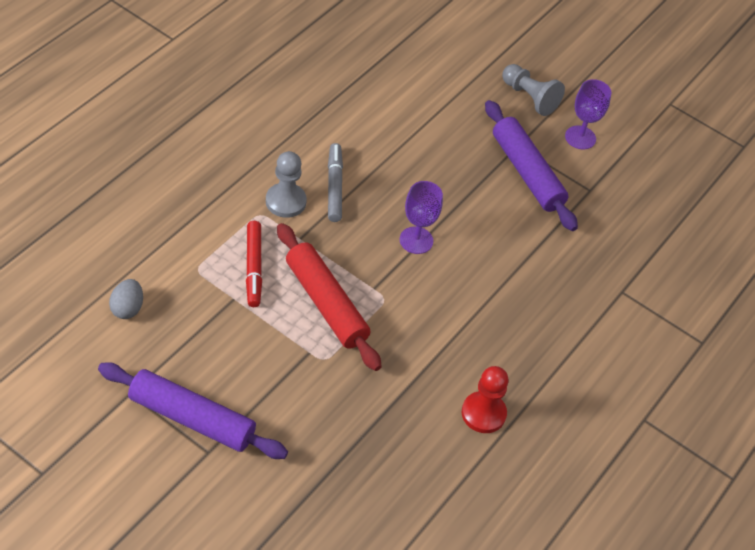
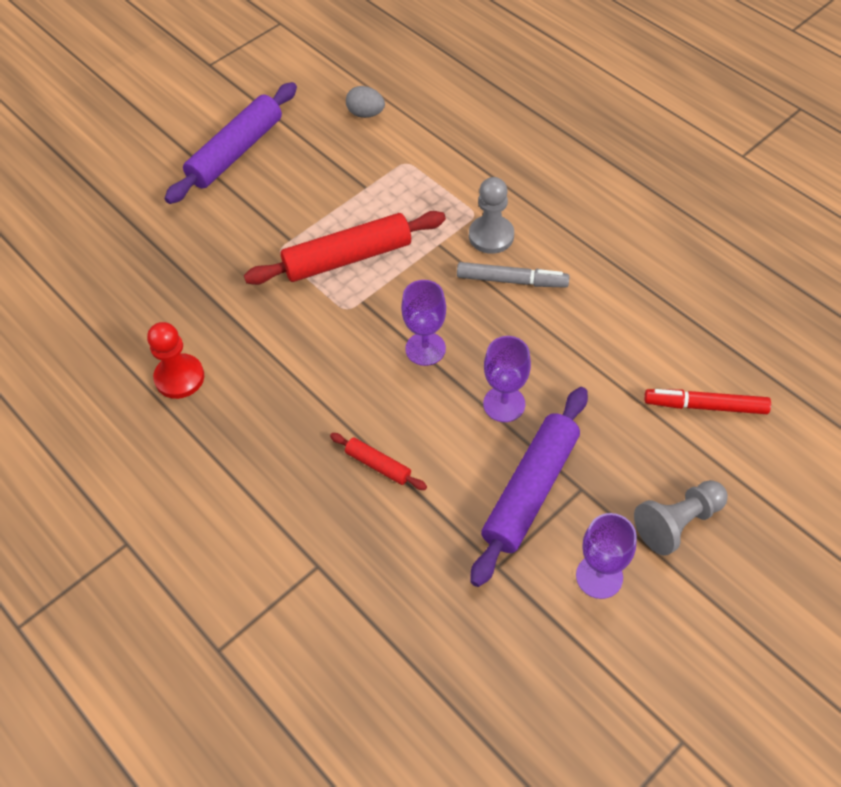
camera: 110 degrees right, 5 degrees up
red marker [246,221,262,307] -> red marker moved to [644,389,771,414]
purple rolling pin [485,100,578,231] -> purple rolling pin turned 45 degrees counterclockwise [470,387,588,587]
none -> red rolling pin [330,433,427,490]
none -> purple goblet [483,336,531,422]

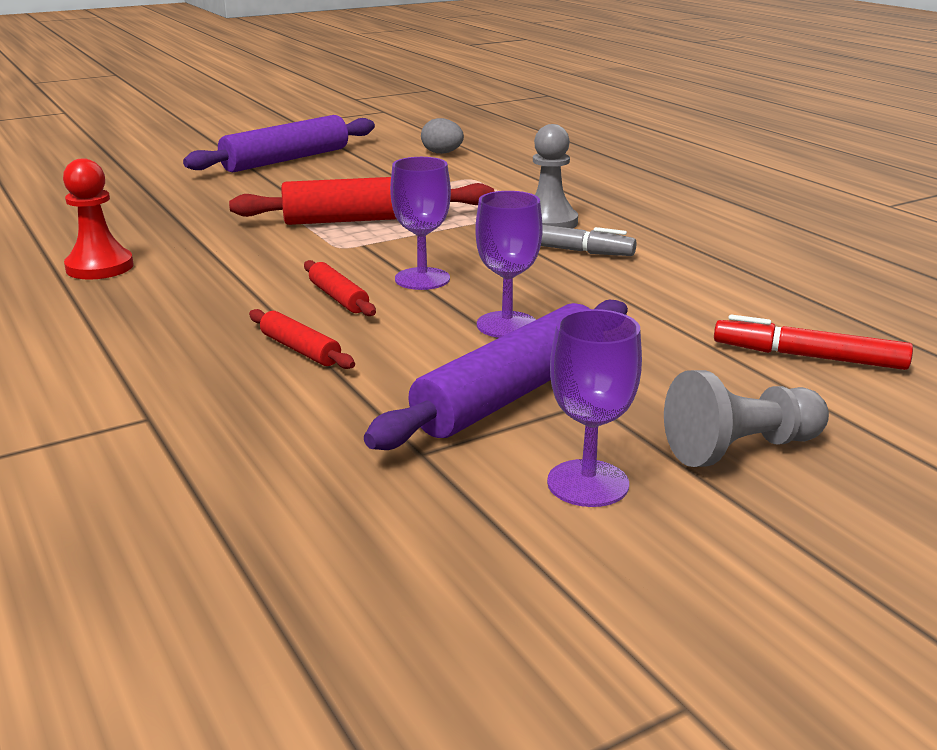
camera: 10 degrees right, 30 degrees down
none -> red rolling pin [304,260,376,316]

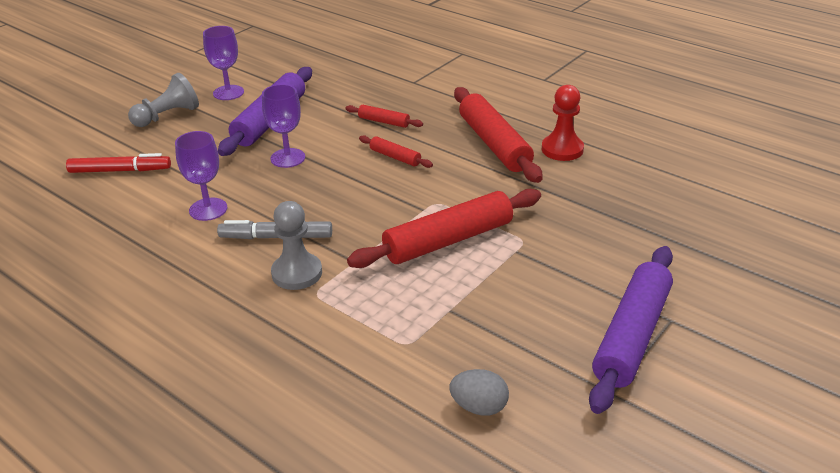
camera: 160 degrees right, 10 degrees up
purple goblet [390,157,451,290] -> purple goblet moved to [175,131,227,221]
none -> red rolling pin [454,87,543,183]

